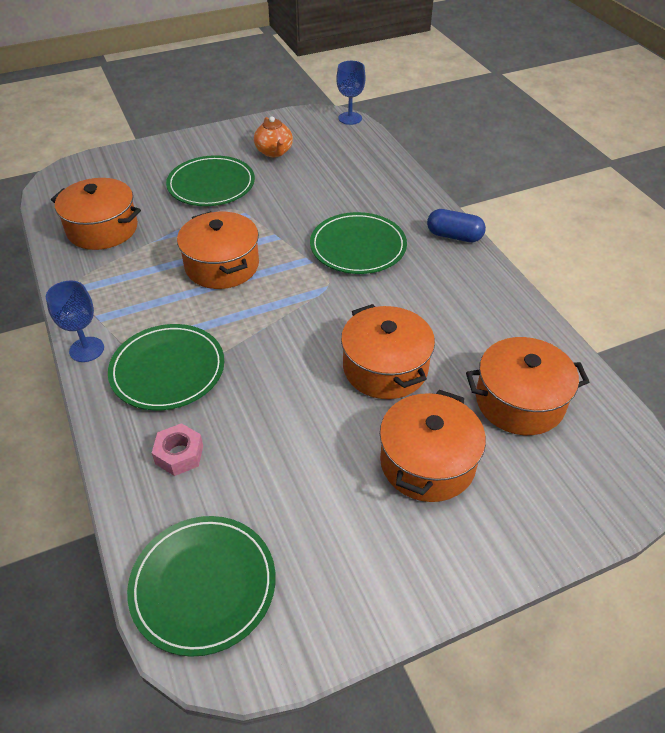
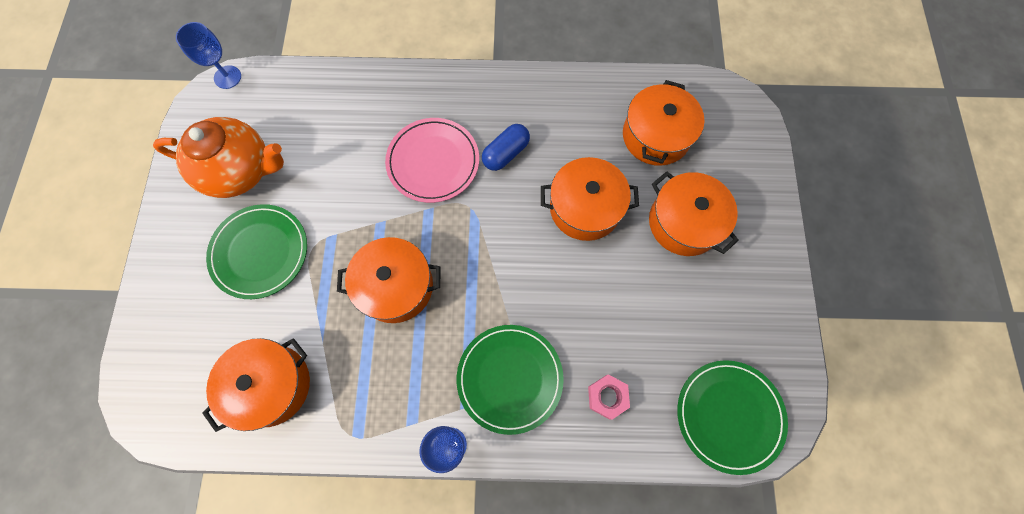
camera: 65 degrees left, 25 degrees up
orange teapot [254,116,293,157] -> orange teapot [153,117,284,198], size x1.80
green plate [310,212,407,274] -> pink plate [385,118,479,203]
blue capsule [427,209,486,242] -> blue capsule moved to [482,124,530,171]

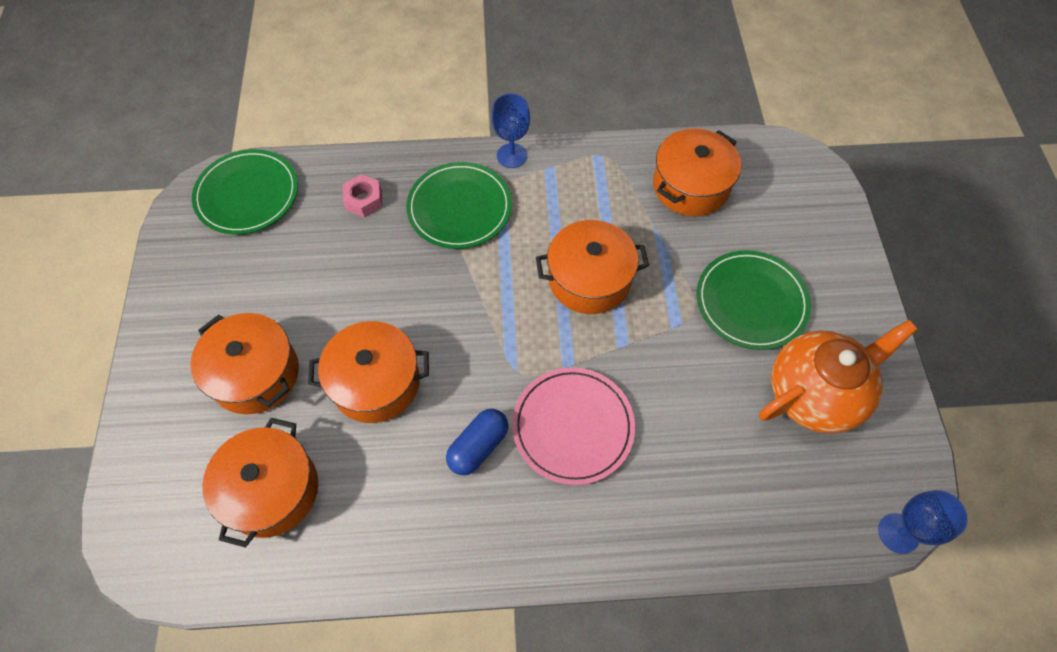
camera: 175 degrees right, 10 degrees down
orange teapot [153,117,284,198] -> orange teapot turned 150 degrees clockwise [759,320,918,433]

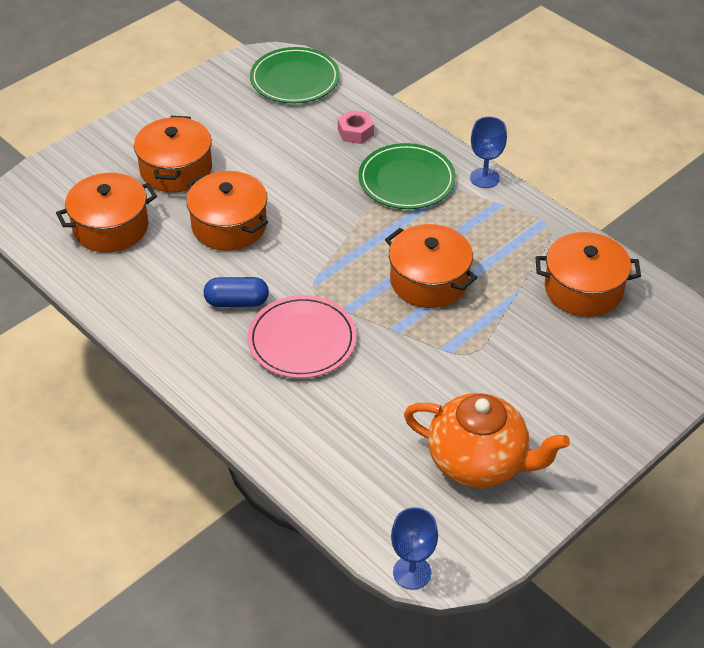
camera: 50 degrees right, 15 degrees down
green plate [697,250,811,350] -> none

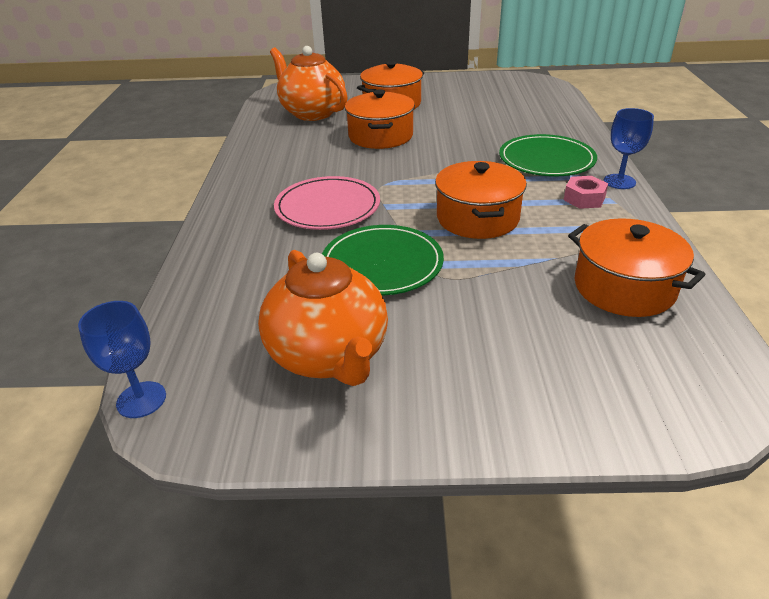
camera: 45 degrees right, 10 degrees down
orange pot [56,173,157,253] -> orange teapot [270,46,348,121]
blue capsule [203,277,269,307] -> none
green plate [250,47,340,103] -> green plate moved to [322,225,444,295]
pink nut [338,110,374,144] -> pink nut moved to [564,176,608,209]

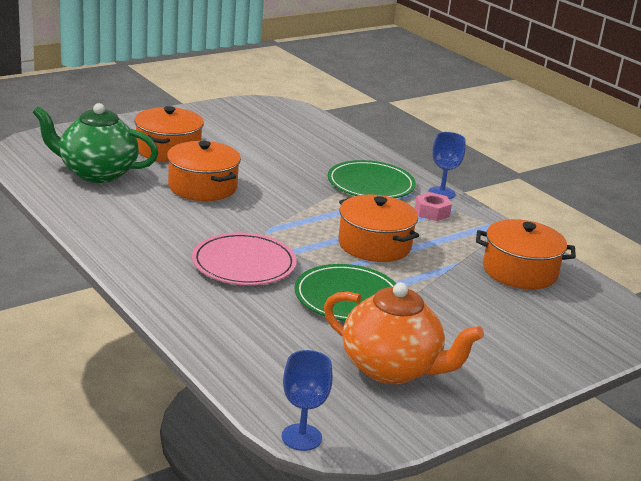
camera: 40 degrees left, 10 degrees down
orange teapot [270,46,348,121] -> green teapot [33,103,159,183]

